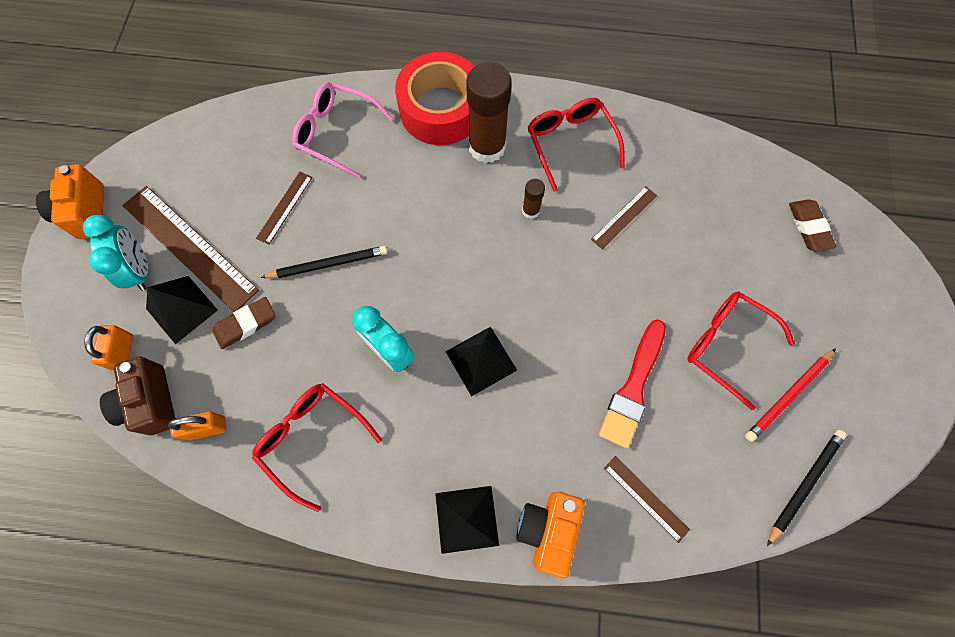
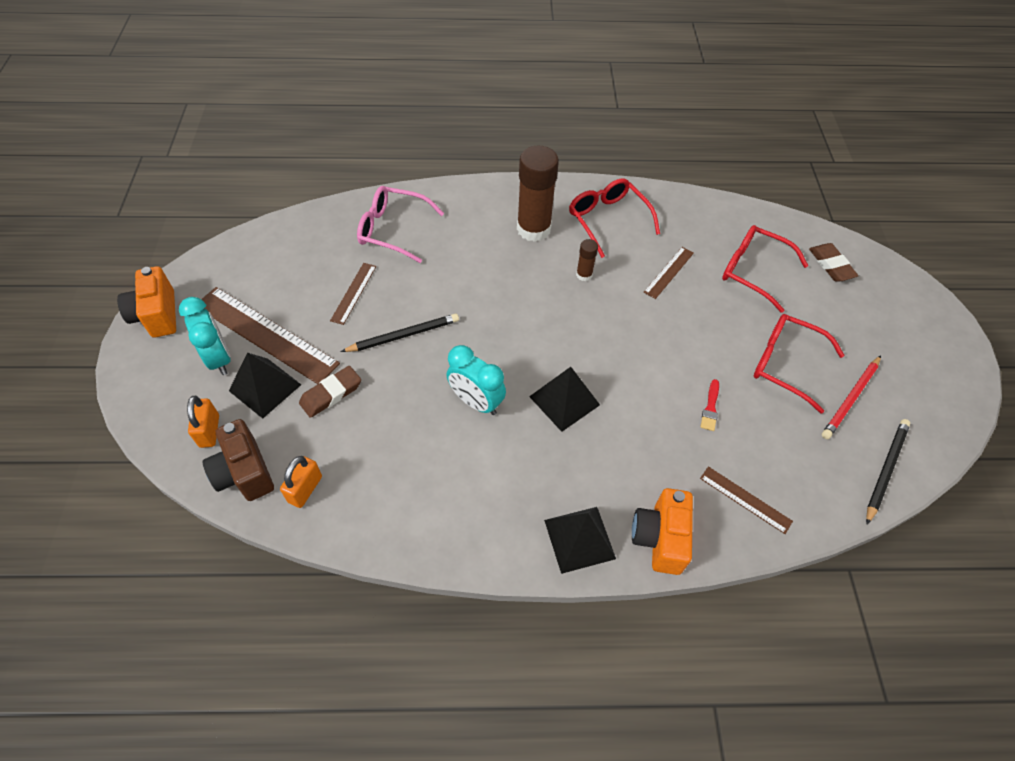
camera: 10 degrees left, 15 degrees down
orange padlock [168,411,226,441] -> orange padlock turned 45 degrees counterclockwise [280,456,322,508]
red glasses [252,383,382,512] -> red glasses moved to [722,225,809,313]
red tape [395,52,474,145] -> none
red brush [599,319,666,449] -> red brush [700,379,719,431], size x0.47

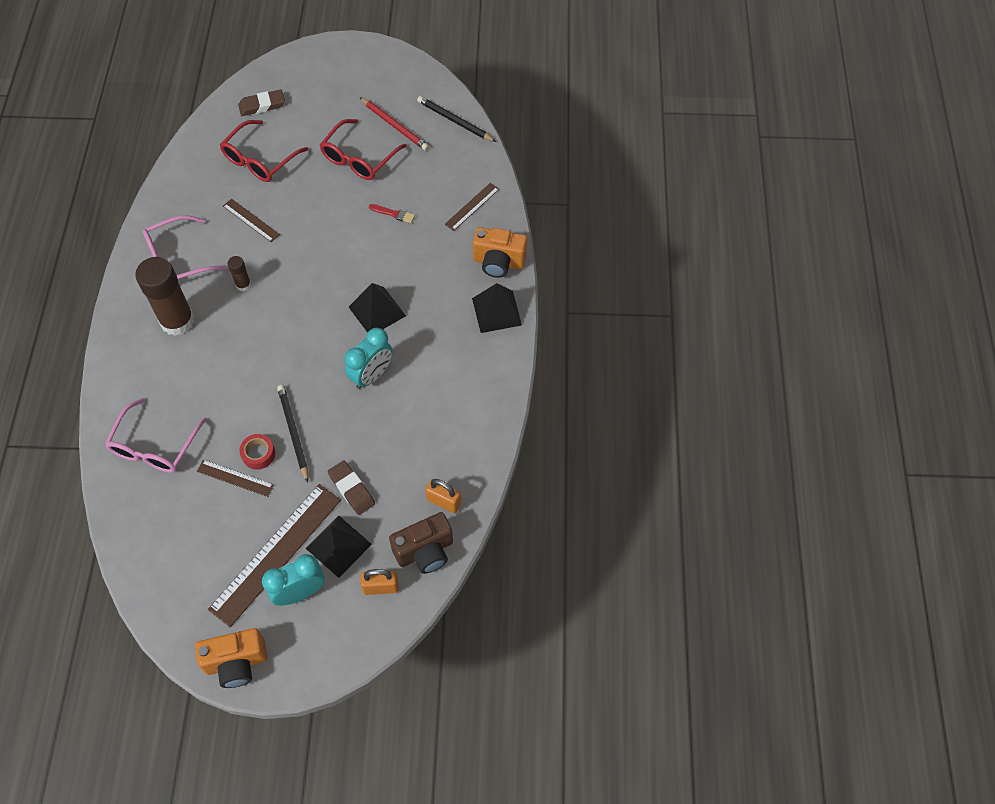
camera: 85 degrees left, 5 degrees up
red glasses [569,178,660,258] -> pink glasses [143,215,226,279]
none -> red tape [239,434,275,470]

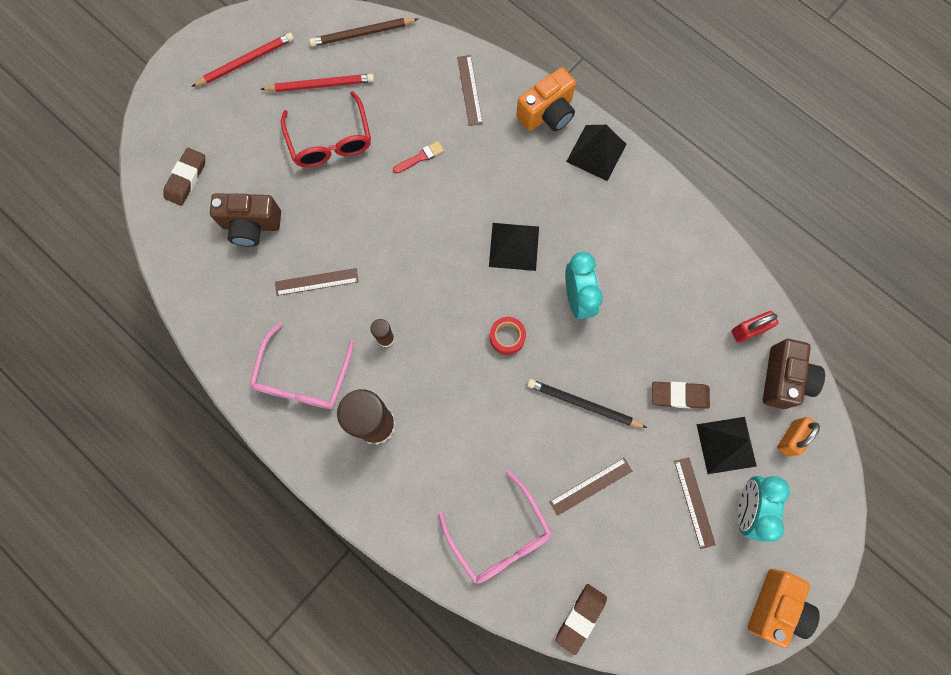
camera: 50 degrees left, 15 degrees up
brown ruler [208,484,341,627] -> brown ruler [674,457,716,549], size x0.49
red glasses [220,120,309,182] -> brown camera [210,193,281,247]
red tape [239,434,275,470] -> red tape moved to [490,317,526,355]
black pencil [417,96,496,142] -> brown pencil [309,18,418,47]
orange padlock [425,479,461,513] -> red padlock [731,311,778,343]
none -> red pencil [191,33,294,87]
none -> brown eraser [556,584,607,655]

